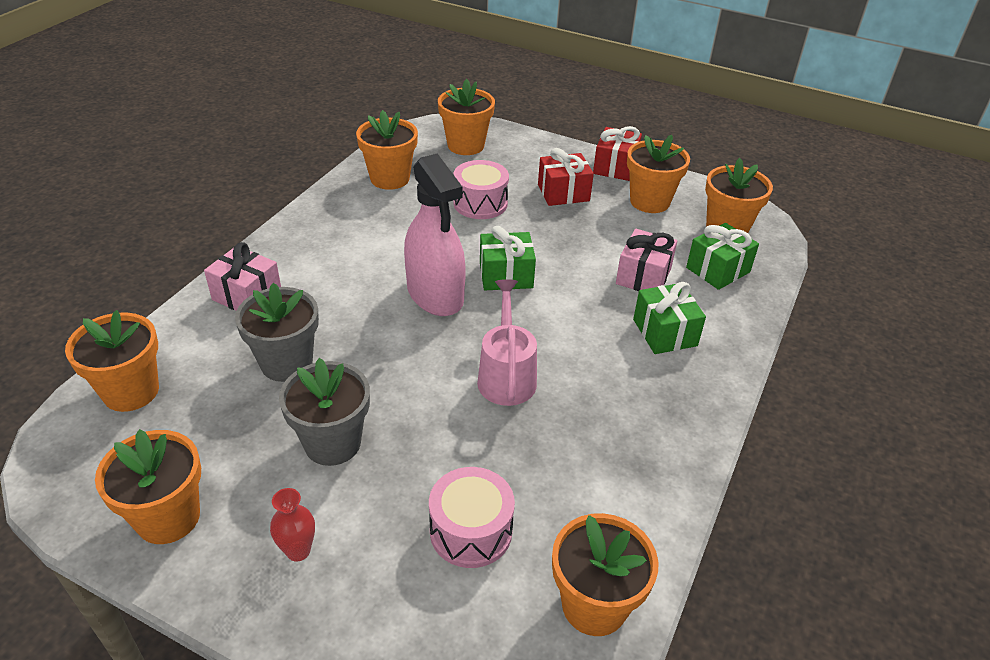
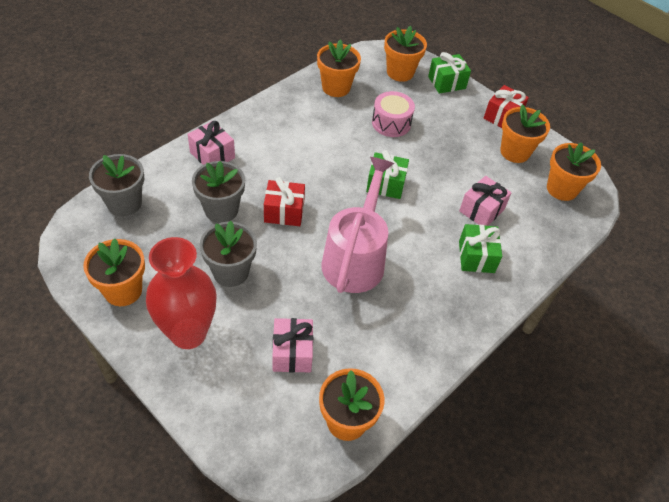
camera: 15 degrees right, 10 degrees up
orange flower pot [65,310,159,412] -> grey flower pot [89,154,144,217]
red vase [270,488,315,562] -> red vase [146,237,217,349], size x2.48
pink spray bottle [404,153,466,316] -> none
pink drum [429,467,515,568] -> pink gift [272,318,313,373]
pink watering can [477,279,537,406] -> pink watering can [321,157,394,293], size x1.57
red gift [538,148,594,206] -> red gift moved to [264,177,305,226]
green gift [686,223,759,290] -> green gift moved to [428,52,471,94]

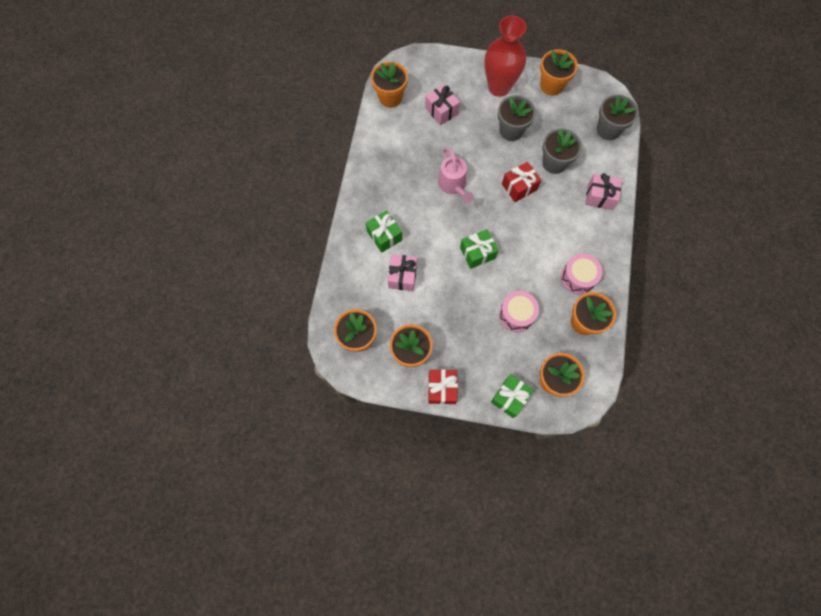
camera: 150 degrees right, 20 degrees up
pink watering can [321,157,394,293] -> pink watering can [438,147,474,203], size x0.64
none -> pink drum [561,254,602,294]

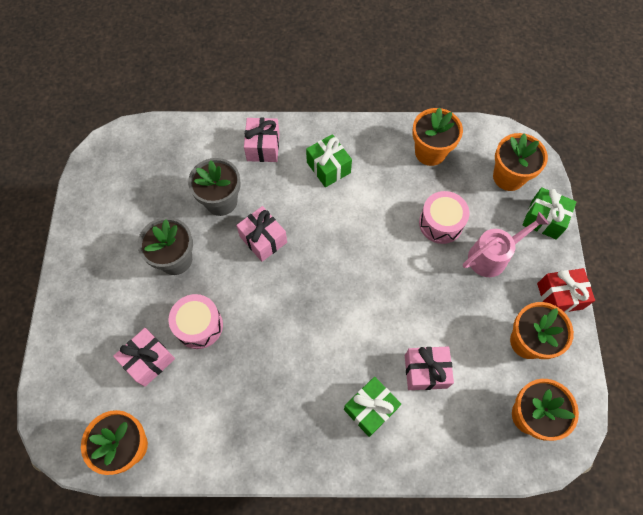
camera: 100 degrees left, 5 degrees down
pink watering can [438,147,474,203] -> pink watering can moved to [463,212,549,277]
green gift [460,229,498,269] -> green gift moved to [306,134,352,187]
red vase [485,16,527,97] -> none
red gift [502,162,541,202] -> pink gift [236,206,287,262]
orange flower pot [540,49,578,96] -> none
pink drum [561,254,602,294] -> pink drum moved to [169,294,223,349]
grey flower pot [597,94,638,140] -> none

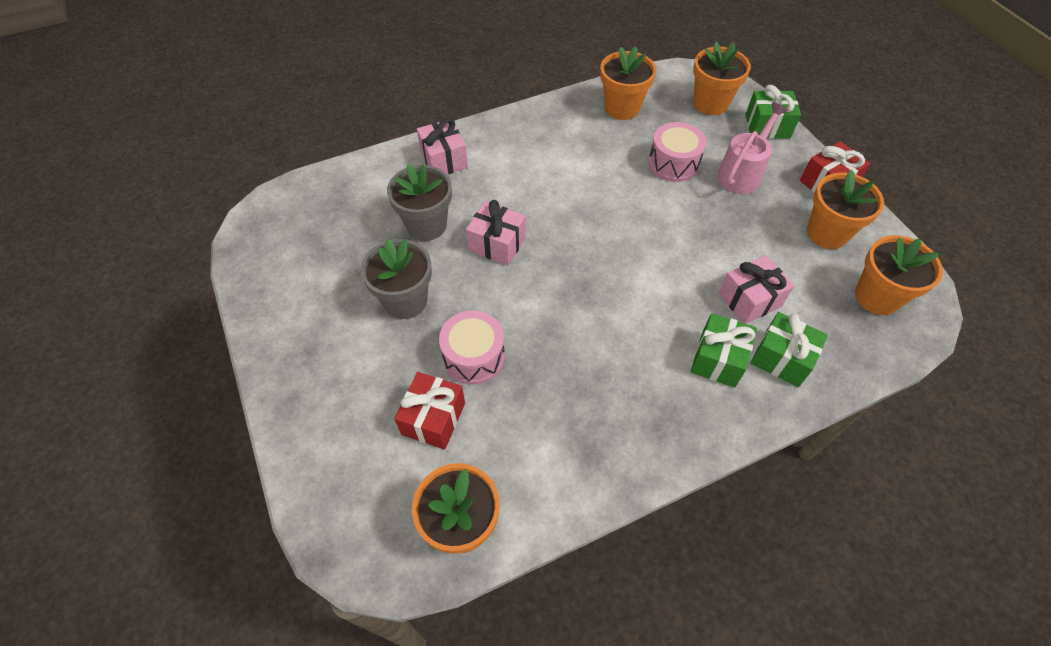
camera: 25 degrees left, 10 degrees down
pink gift [113,328,175,387] -> red gift [394,372,465,449]
green gift [306,134,352,187] -> green gift moved to [750,312,828,387]

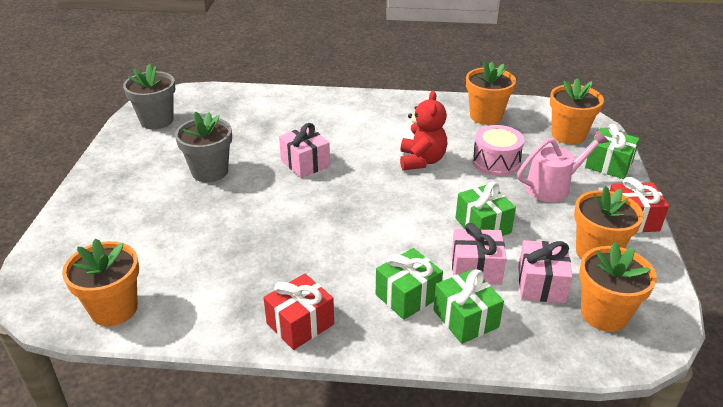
camera: 30 degrees right, 20 degrees down
grey flower pot [387,164,452,241] -> grey flower pot moved to [123,64,176,129]
red gift [394,372,465,449] -> red gift moved to [263,273,334,350]
pink gift [417,118,468,174] -> pink gift moved to [518,240,572,303]
pink drum [439,311,505,385] -> none
none -> red teddy bear [400,91,448,170]
none -> green gift [456,182,516,236]

